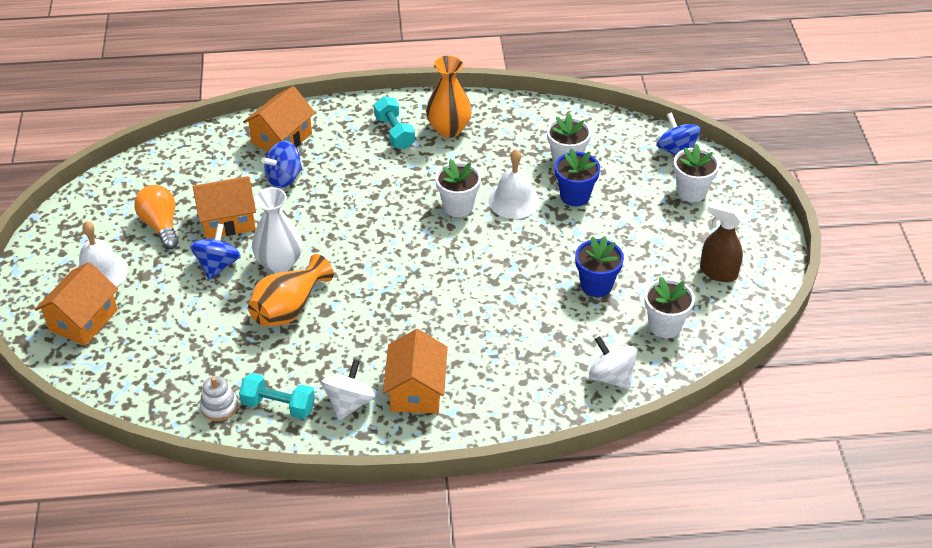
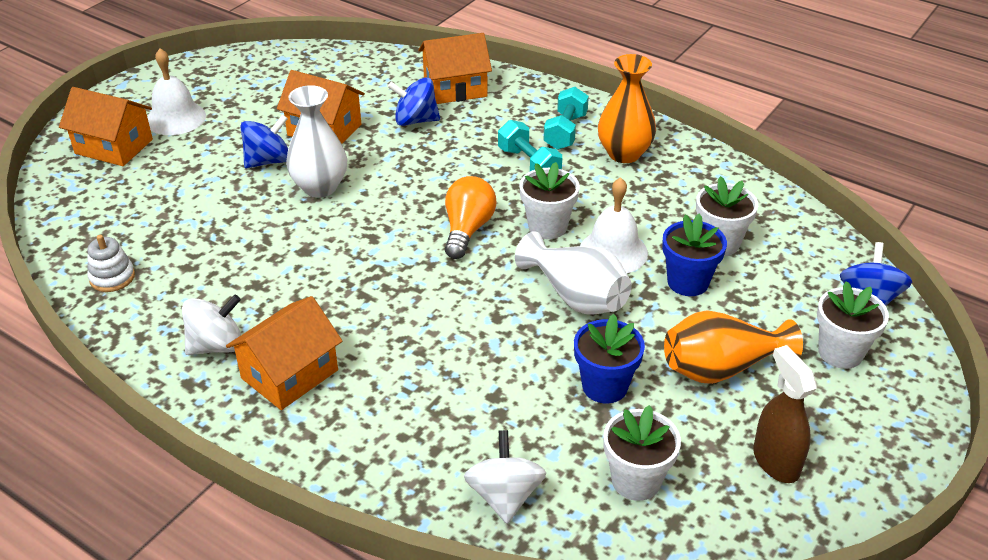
camera: 40 degrees right, 5 degrees down
orange house [35,262,118,346] -> orange house turned 45 degrees clockwise [59,87,153,166]
orange light bulb [135,185,179,249] -> orange light bulb moved to [445,176,496,259]
turquoise dumbbell [239,373,315,419] -> turquoise dumbbell moved to [498,120,562,171]
orange vase [248,254,334,326] -> orange vase moved to [664,310,803,384]
none -> white vase [515,231,632,315]

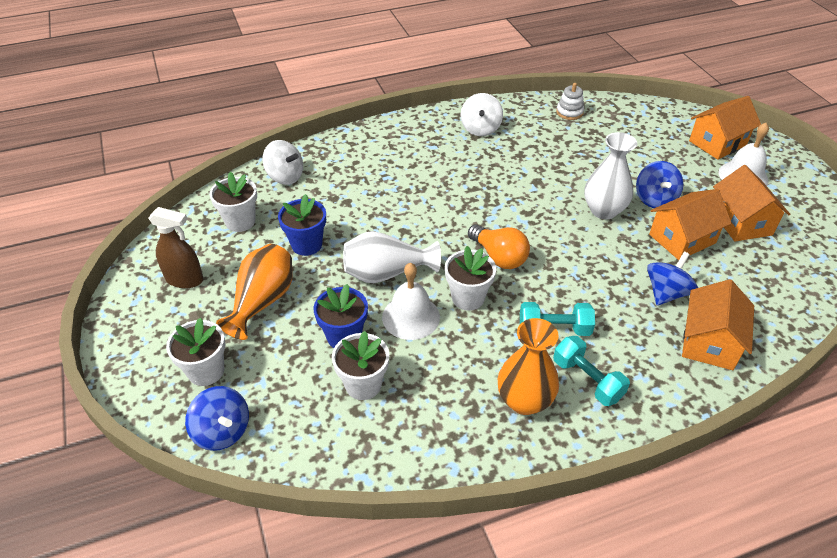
camera: 125 degrees right, 5 degrees up
orange house [226,296,342,410] -> orange house moved to [713,165,790,241]

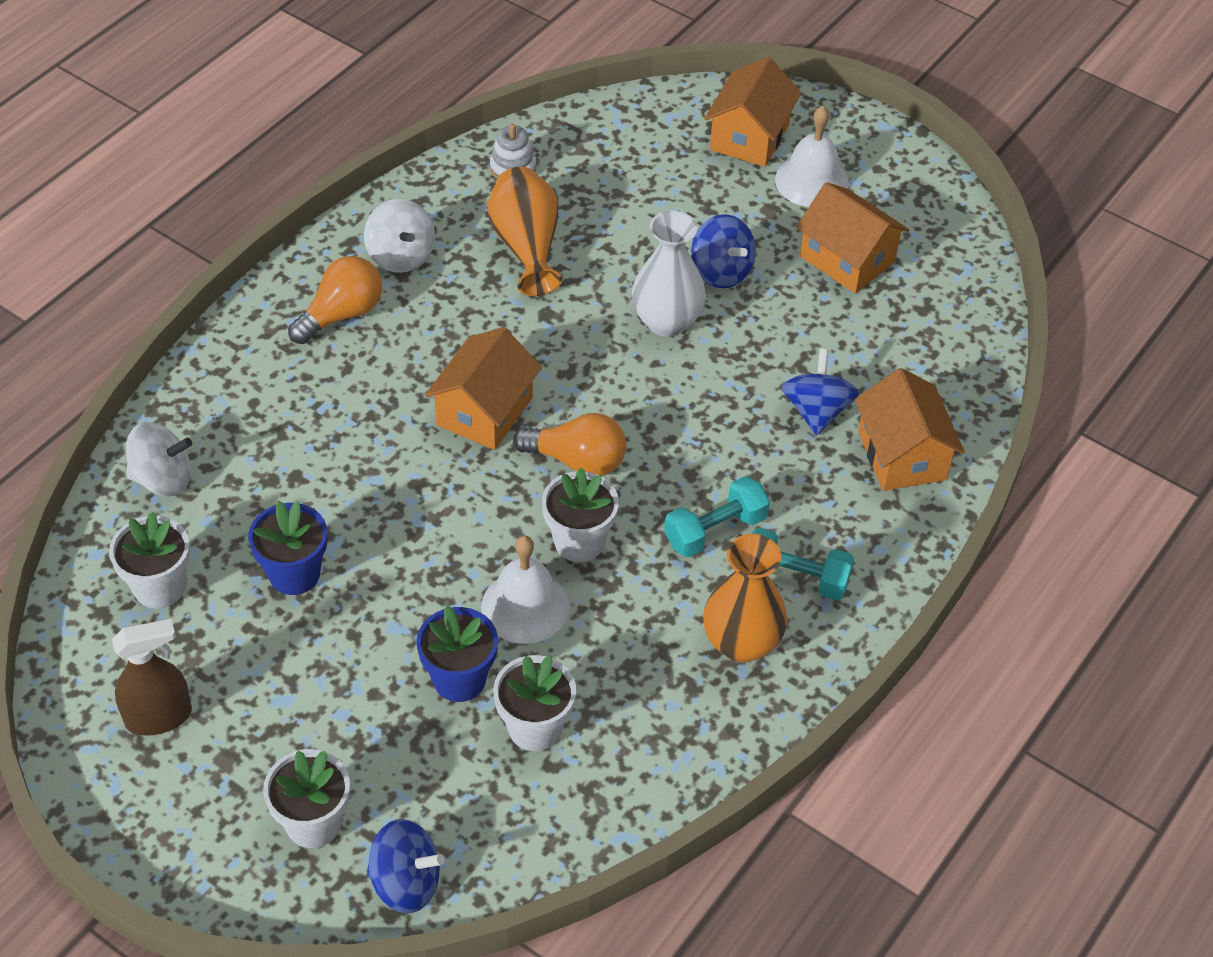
camera: 35 degrees left, 5 degrees up
orange vase [216,244,293,340] -> orange vase moved to [488,167,562,296]
white vase [343,231,441,283] -> none
orange house [649,189,732,260] -> orange house moved to [425,327,542,450]
none -> orange light bulb [288,256,382,344]

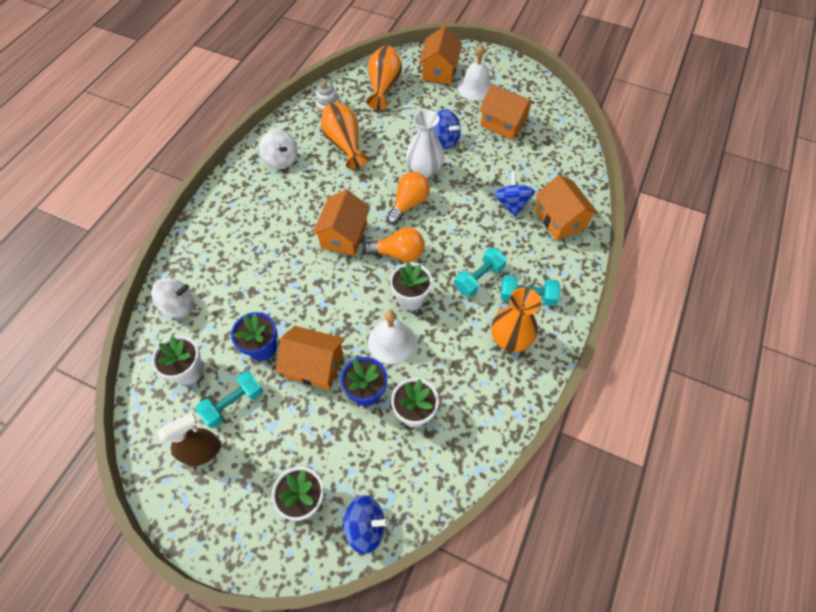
camera: 10 degrees left, 10 degrees up
orange light bulb [288,256,382,344] -> orange light bulb moved to [386,172,430,225]
none -> turquoise dumbbell [196,371,263,428]
none -> orange house [275,326,345,390]
none -> orange vase [366,46,402,110]

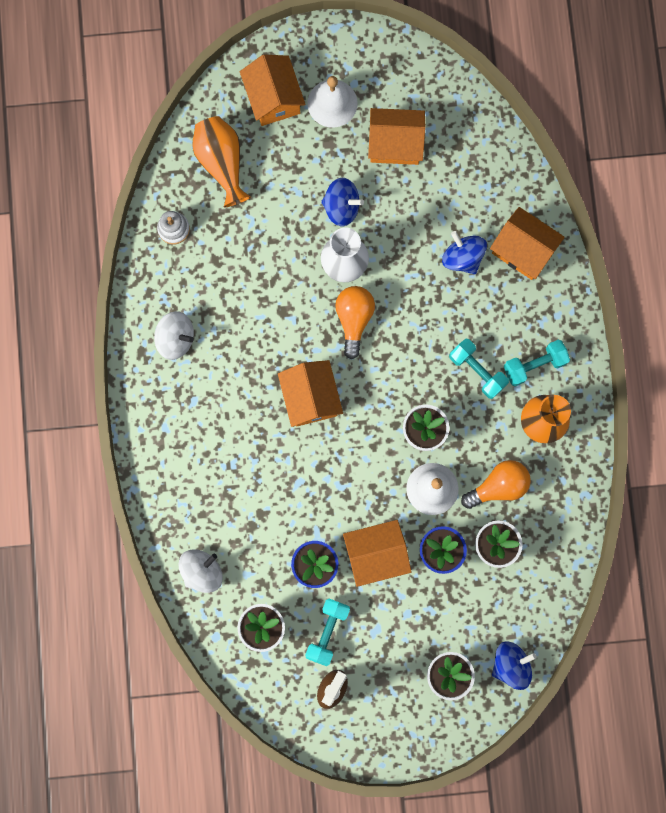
camera: 30 degrees left, 20 degrees up
orange vase [321,102,368,169] -> none
orange light bulb [363,228,425,262] -> orange light bulb moved to [461,460,531,509]
turquoise dumbbell [455,247,507,297] -> turquoise dumbbell turned 60 degrees counterclockwise [449,338,509,399]

